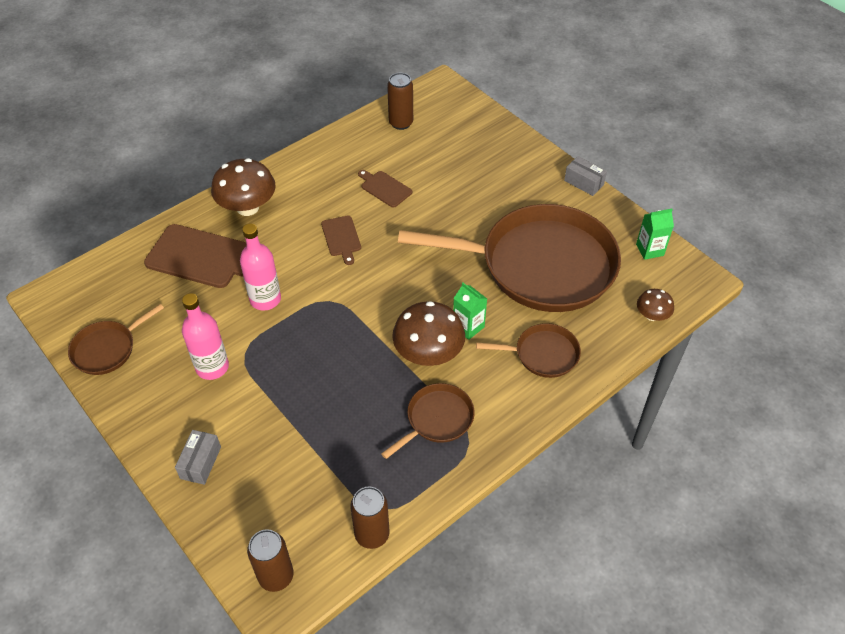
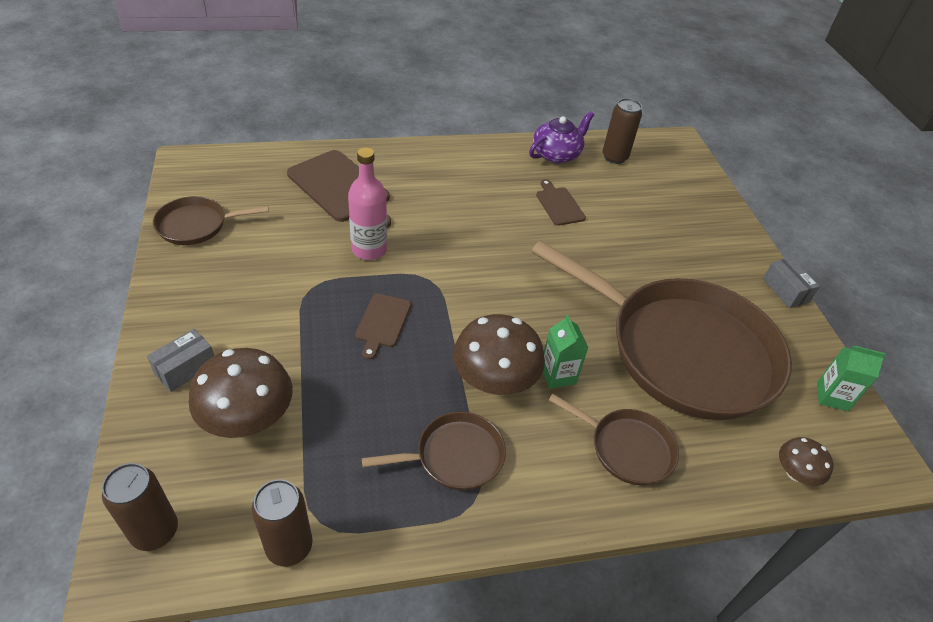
camera: 25 degrees right, 5 degrees down
pink bottle [182,293,229,380] -> none
brown mushroom [211,158,276,216] -> brown mushroom moved to [189,348,293,438]
brown cutting board [321,216,361,265] -> brown cutting board moved to [355,293,411,360]
none -> purple teapot [529,111,594,163]

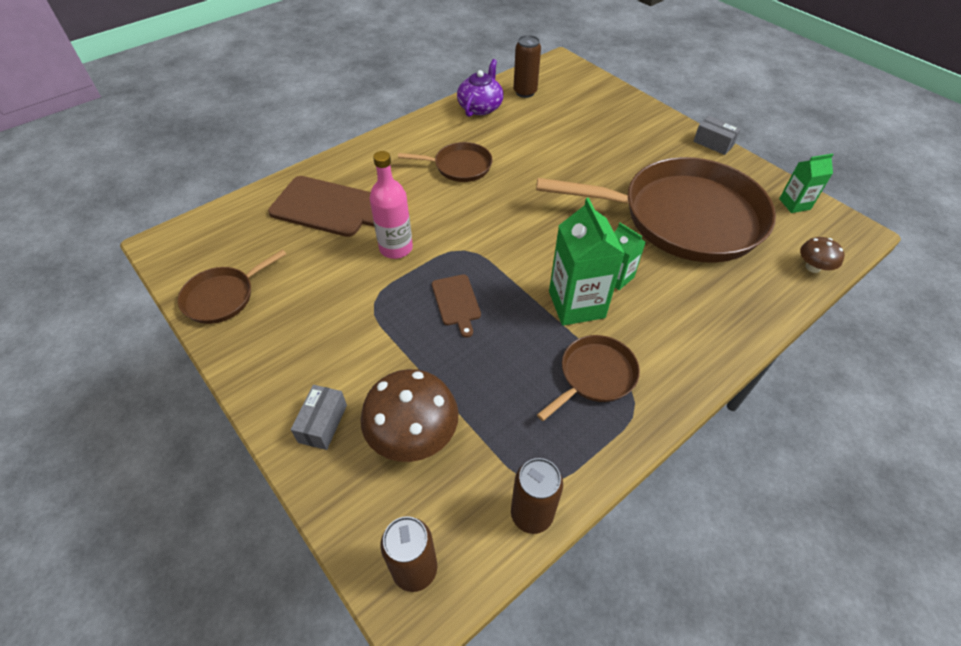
camera: 25 degrees left, 5 degrees up
brown mushroom [453,314,545,395] -> green carton [549,198,625,326]
brown cutting board [536,179,586,226] -> none
brown pan [549,394,679,485] -> brown pan moved to [398,142,493,182]

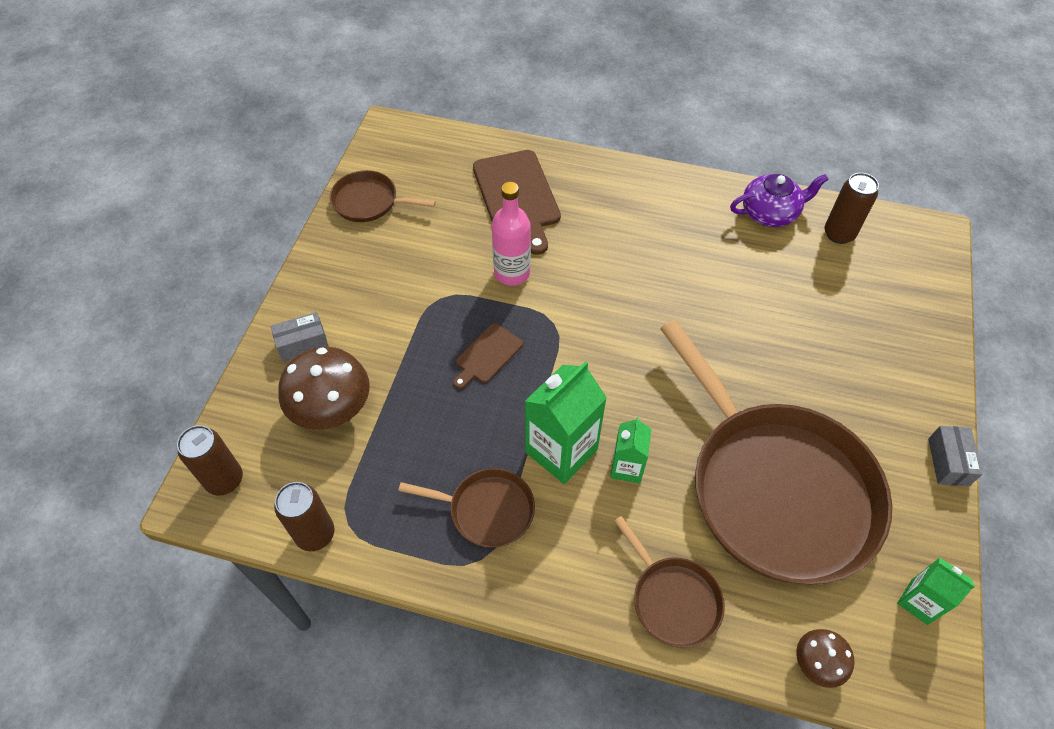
camera: 55 degrees right, 5 degrees up
brown pan [398,142,493,182] -> brown pan moved to [614,516,725,648]

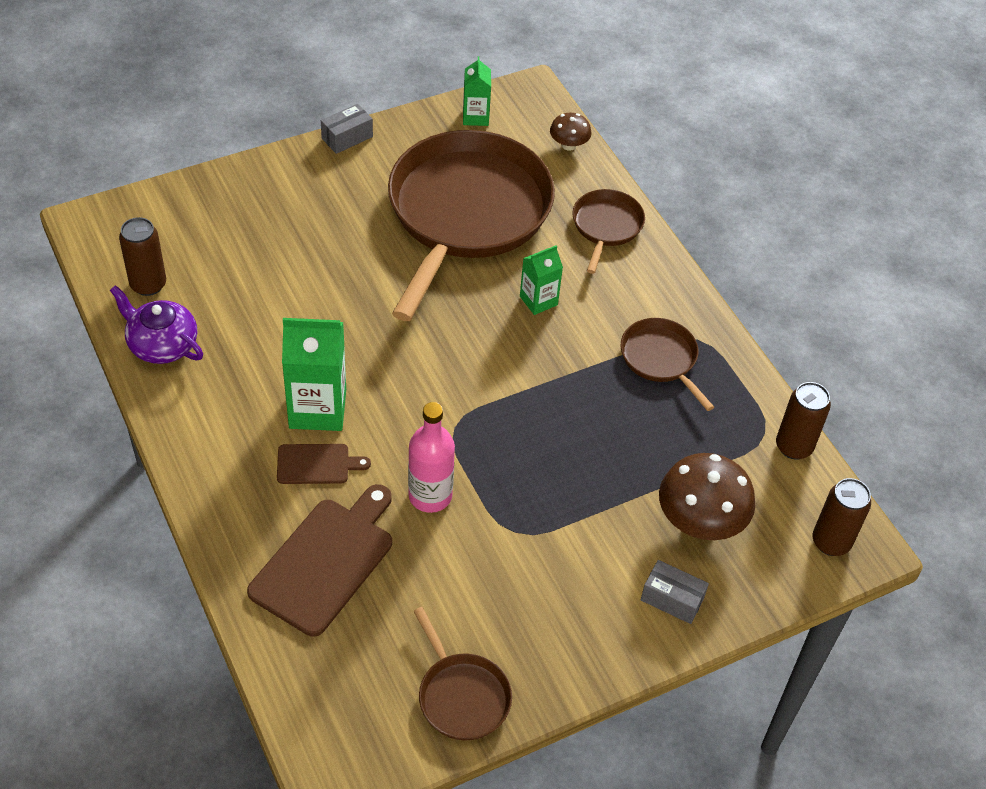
camera: 135 degrees left, 5 degrees down
brown cutting board [453,323,523,389] -> brown cutting board moved to [277,444,371,484]
green carton [525,361,607,484] -> green carton moved to [282,318,346,431]

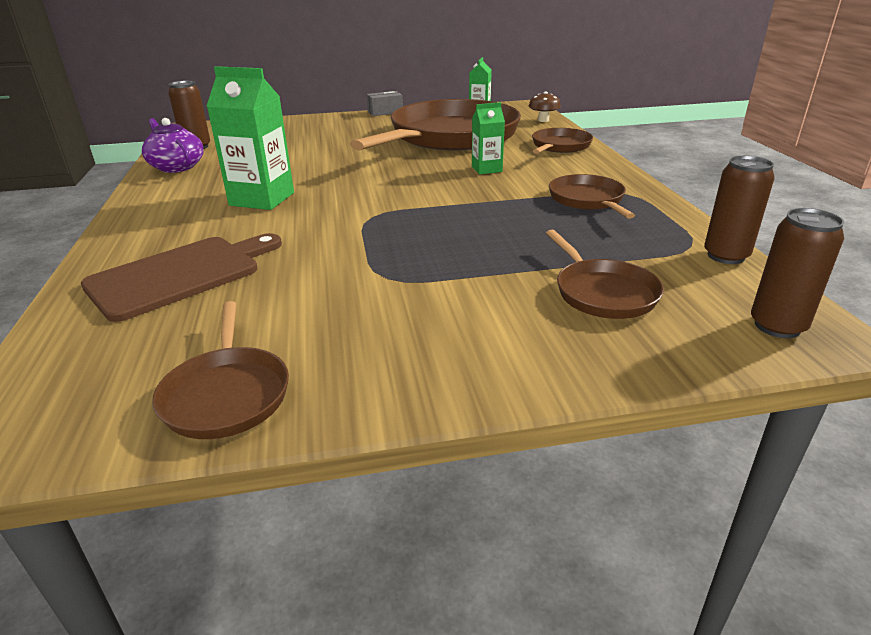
camera: 20 degrees right, 20 degrees down
brown cutting board [277,444,371,484] -> none
pink bottle [408,402,455,513] -> none
grey box [641,560,709,624] -> none
brown mushroom [659,453,756,540] -> brown pan [546,230,664,319]

